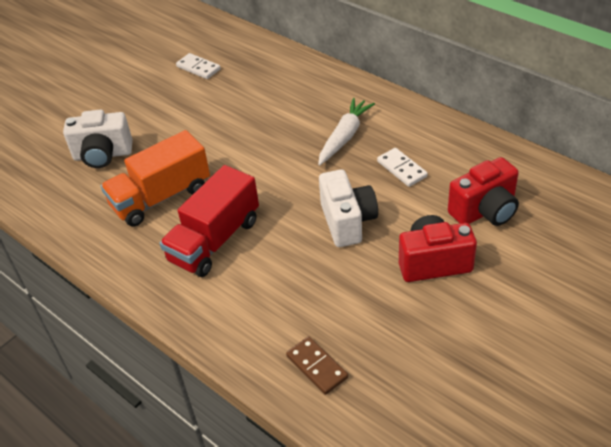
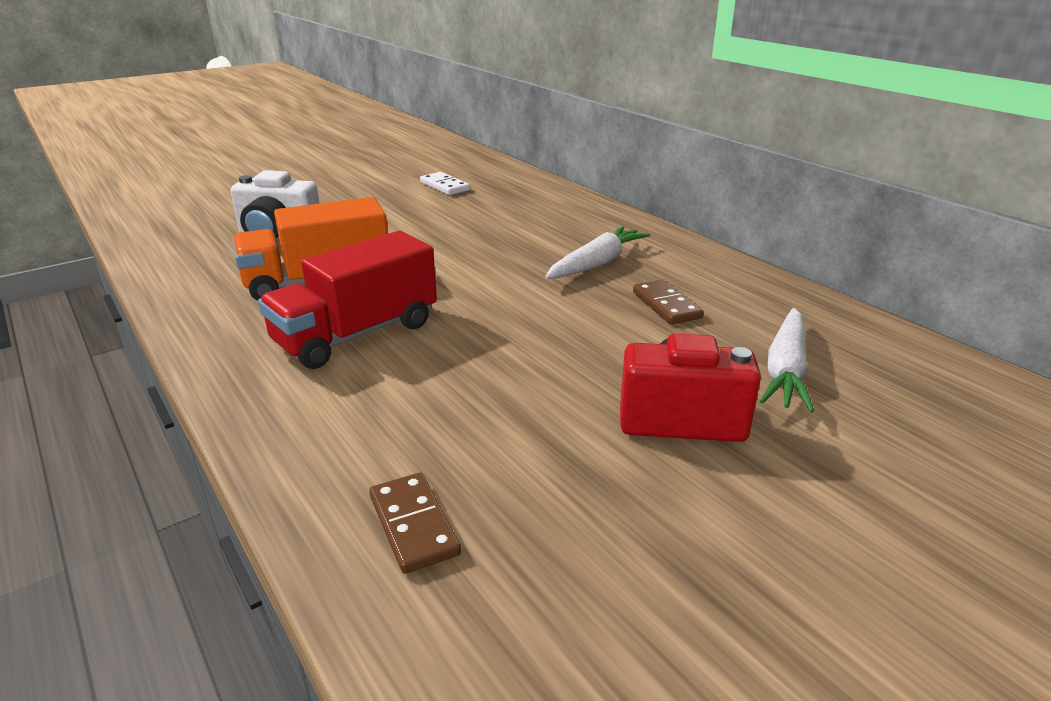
camera: 10 degrees right, 15 degrees down
white camera [319,169,378,247] -> none
white domino [377,148,428,187] -> brown domino [633,279,704,324]
red camera [448,157,519,226] -> white carrot [760,308,814,412]

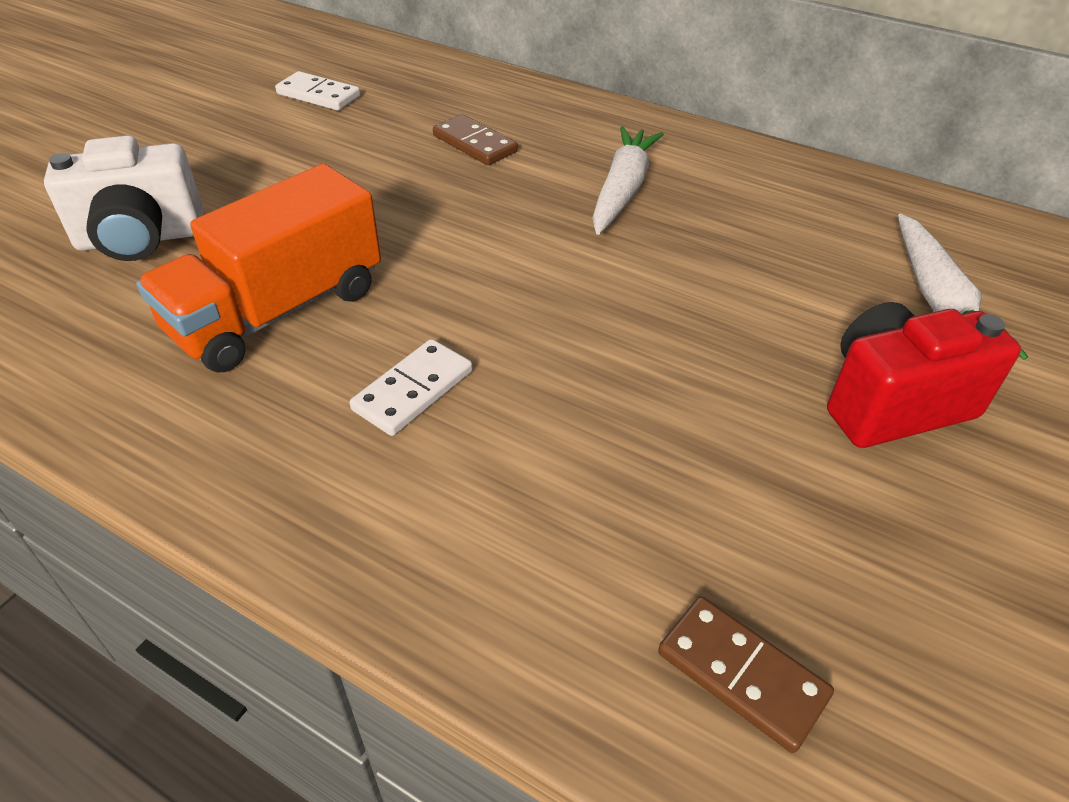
camera: 25 degrees left, 15 degrees up
red truck [258,231,437,369] -> white domino [350,339,472,436]
brown domino [633,279,704,324] -> brown domino moved to [433,114,518,165]

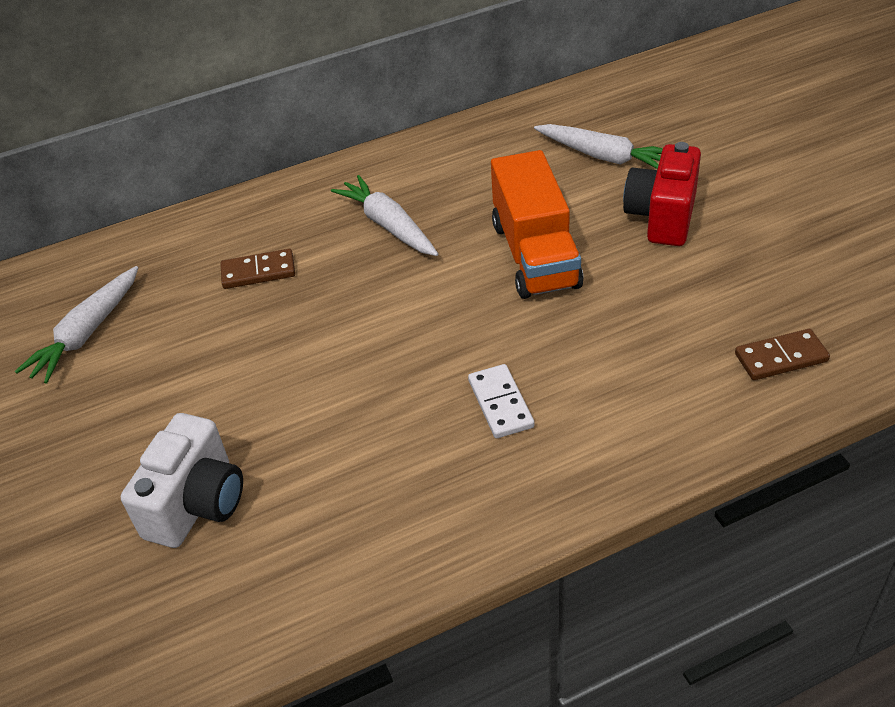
camera: 50 degrees left, 0 degrees up
orange truck [136,164,381,372] -> orange truck moved to [491,150,584,299]
white domino [275,71,360,111] -> white carrot [15,266,138,384]

